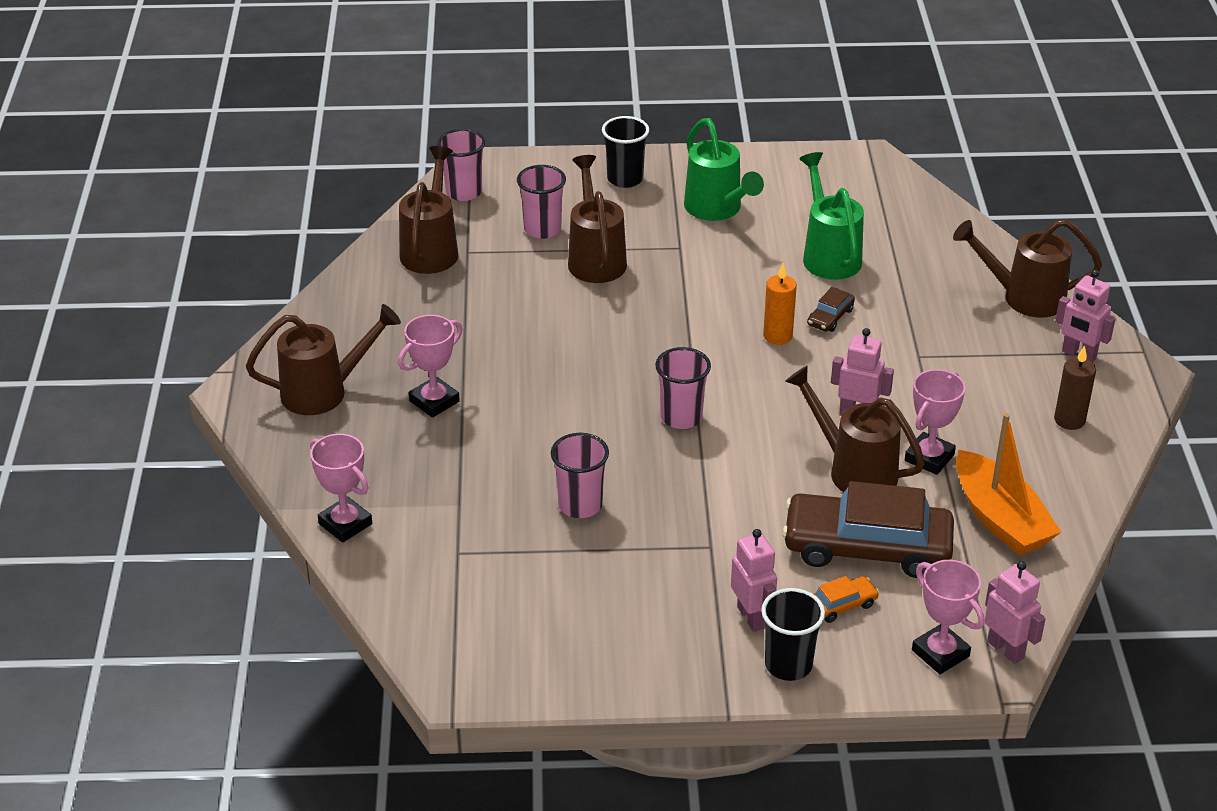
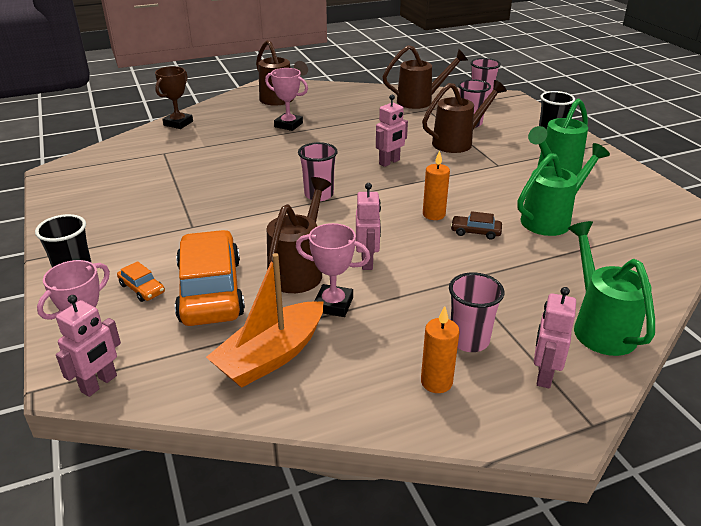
camera: 70 degrees right, 5 degrees down
pink trophy [310,434,372,543] -> brown trophy [155,66,193,129]
pink cup [551,433,609,518] -> pink cup moved to [449,272,505,352]
pink robot [731,529,777,632] -> pink robot moved to [376,95,408,167]
brown car [782,481,954,578] -> orange car [175,230,245,326]
brown watering can [953,219,1102,318] -> green watering can [568,221,655,356]
brown candle [1054,345,1096,430] -> orange candle [421,306,459,393]

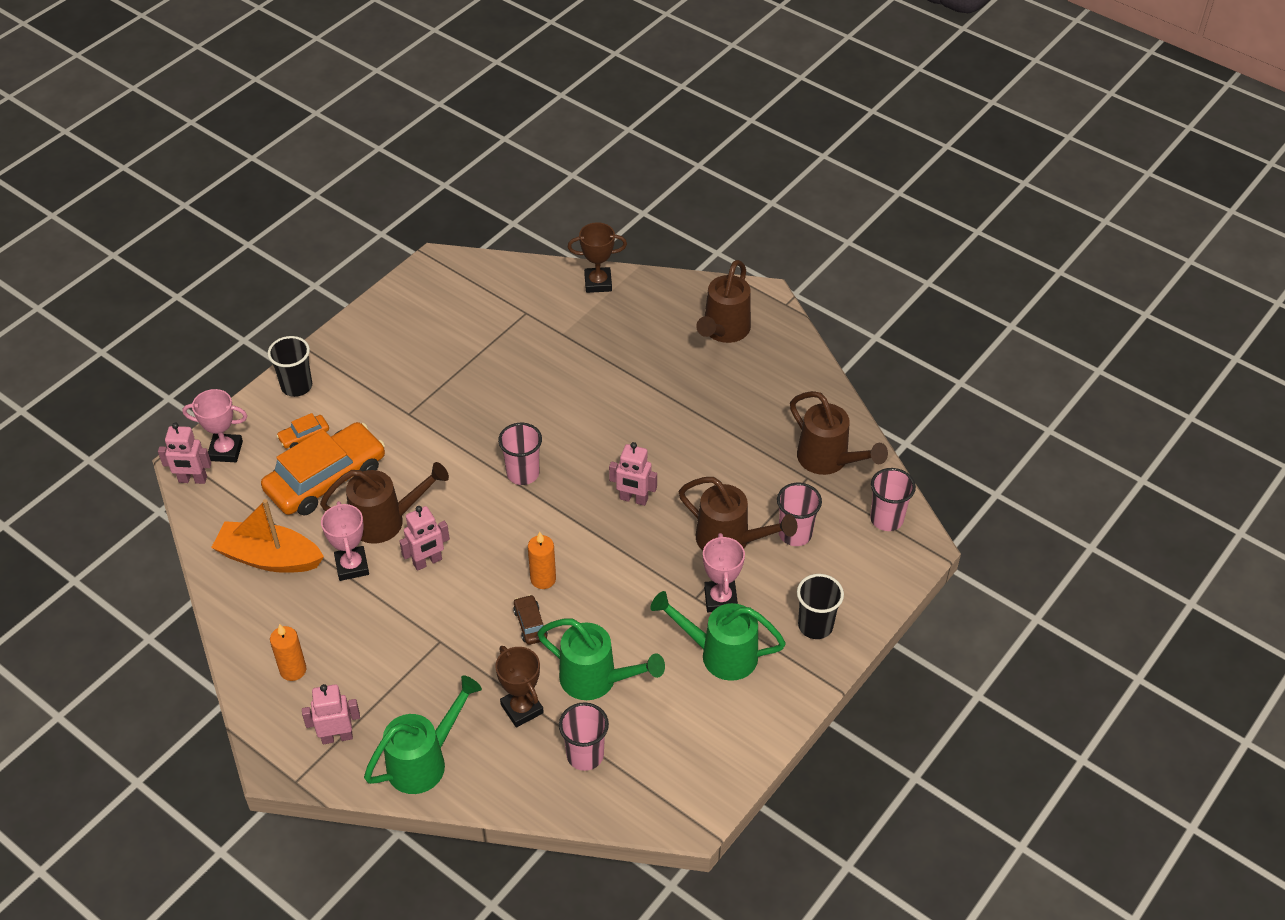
camera: 60 degrees right, 15 degrees up
orange car [117,261,165,302] -> orange car turned 45 degrees clockwise [276,413,329,448]
pink trophy [265,68,308,131] -> pink trophy moved to [703,533,745,612]
pink cup [449,272,505,352] -> pink cup moved to [559,702,609,771]
none -> brown trophy [495,646,544,727]

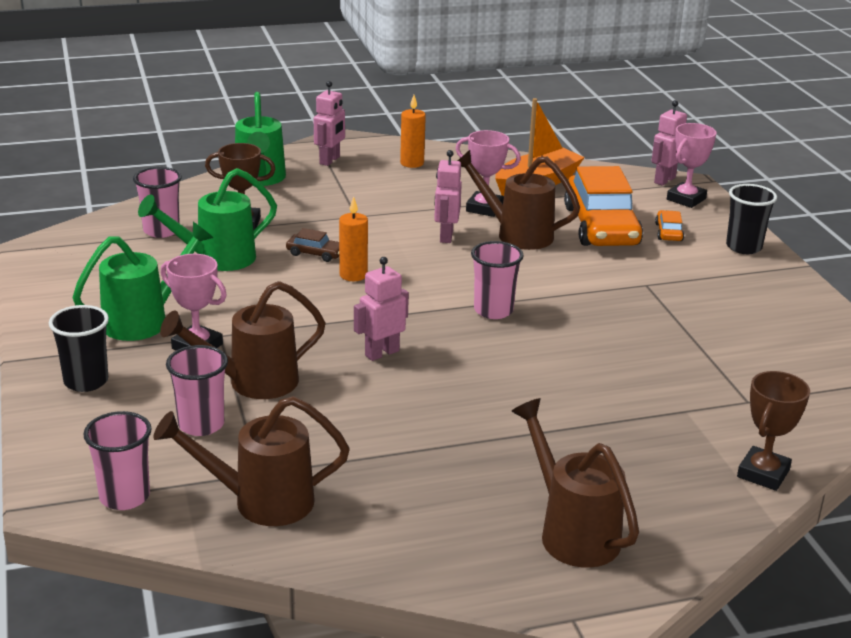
camera: 125 degrees right, 20 degrees down
brown watering can [320,462,449,544] -> brown watering can turned 90 degrees clockwise [458,150,580,250]

